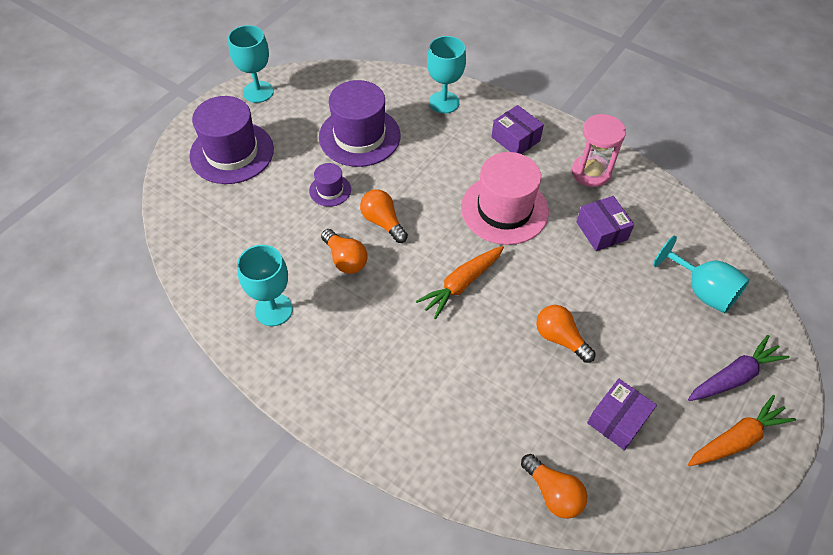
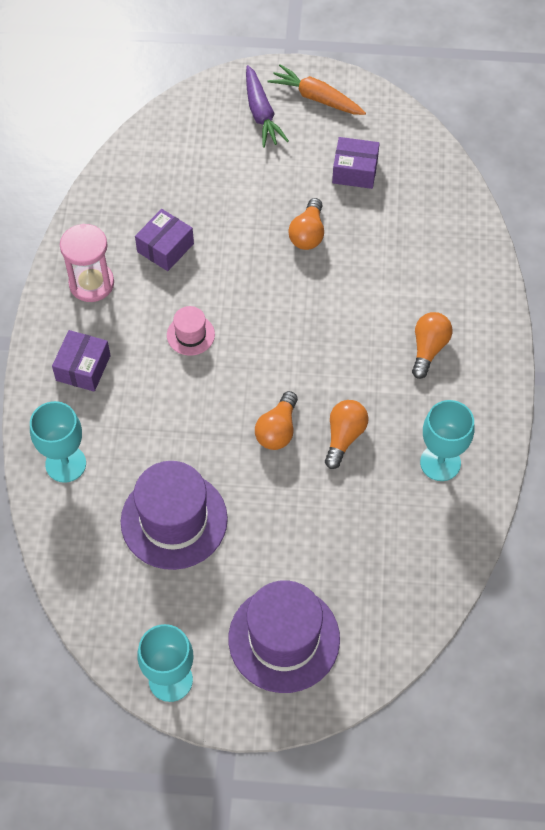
camera: 120 degrees left, 5 degrees up
purple hat [309,163,351,207] -> none
orange carrot [416,246,504,319] -> none
pink hat [461,152,549,245] -> pink hat [167,306,215,356], size x0.49
orange light bulb [521,454,587,519] -> orange light bulb moved to [412,312,452,379]
turquoise goblet [653,236,750,313] -> none
purple carrot [688,335,790,401] -> purple carrot turned 135 degrees counterclockwise [246,65,289,148]

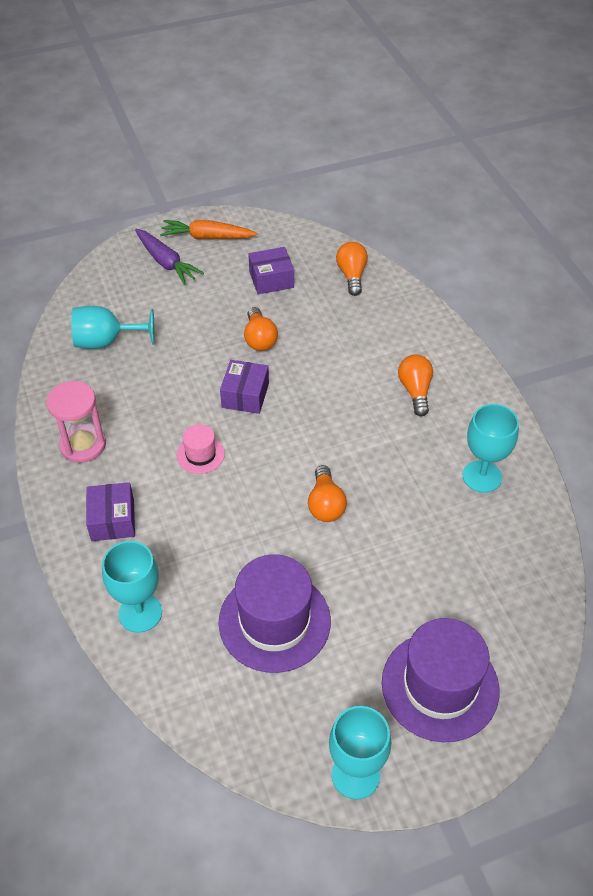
camera: 25 degrees left, 10 degrees down
purple box [135,209,194,271] -> purple box moved to [220,360,269,414]
orange light bulb [325,400,368,469] -> orange light bulb moved to [336,242,368,296]
none -> turquoise goblet [71,306,155,349]

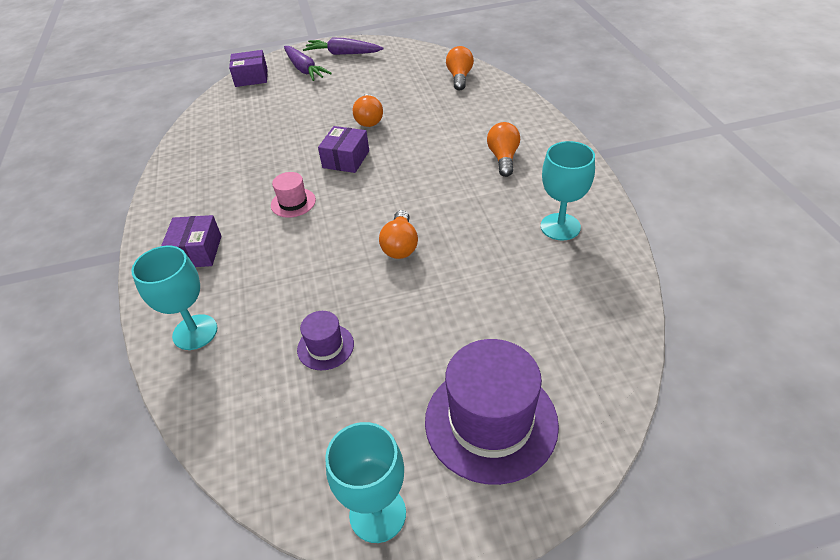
camera: 10 degrees right, 5 degrees down
pink hourglass [46,381,106,463] -> none
turquoise goblet [71,306,155,349] -> none
orange carrot [160,220,257,239] -> purple carrot [303,37,384,55]
purple hat [218,554,331,673] -> purple hat [297,311,354,370], size x0.49
purple box [248,247,294,294] -> purple box moved to [229,50,267,87]

